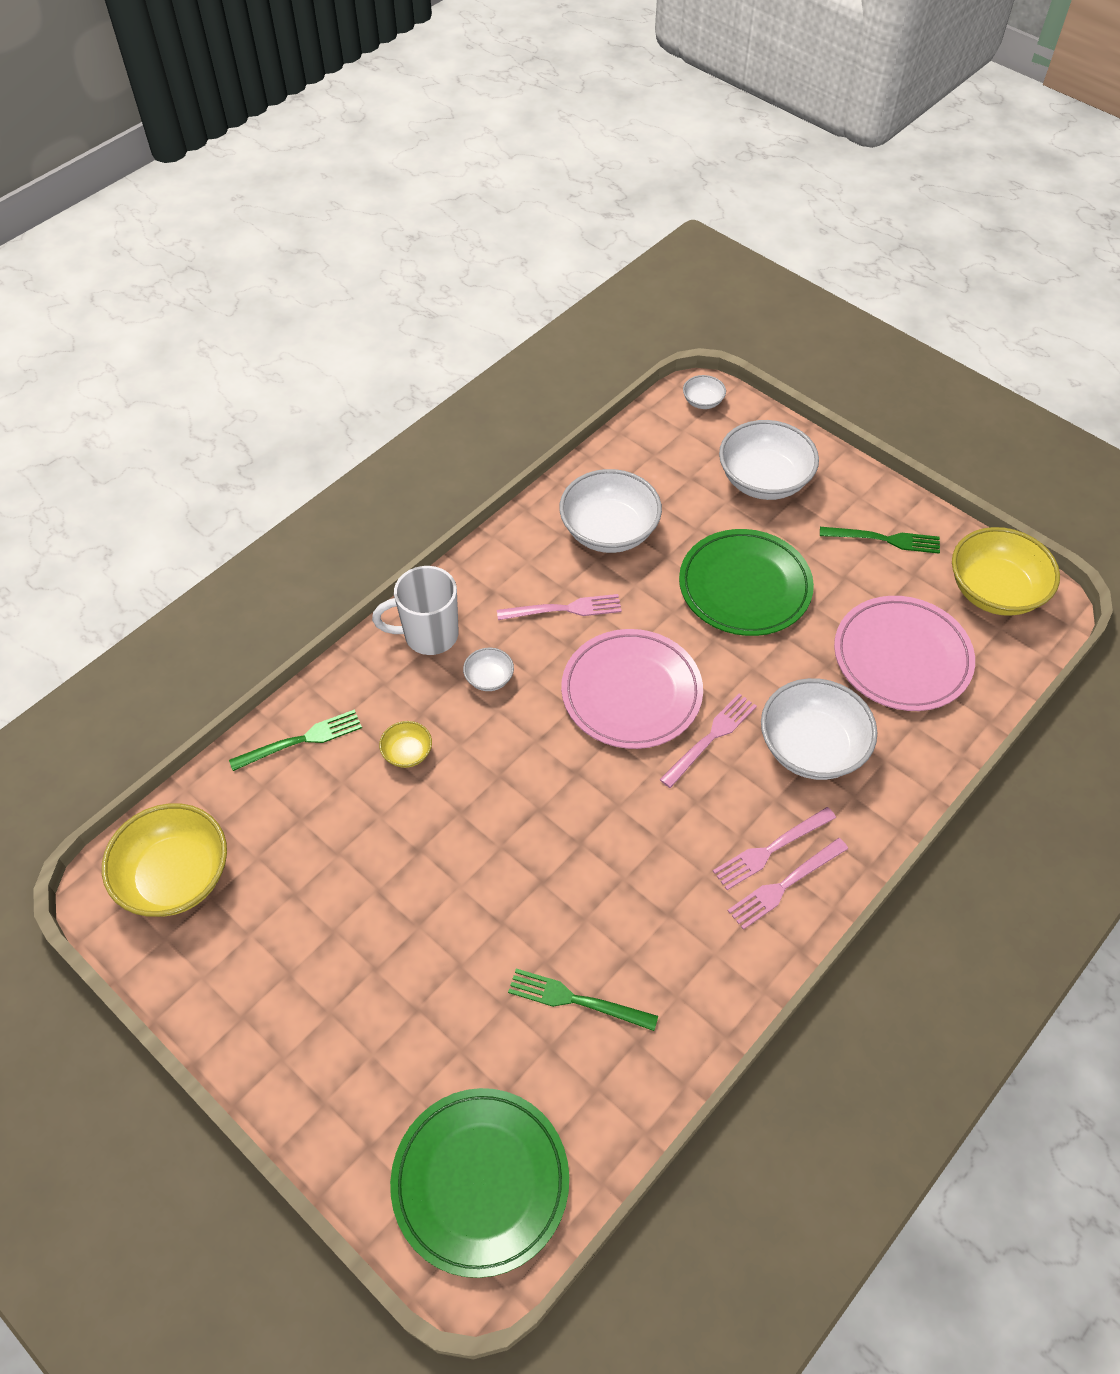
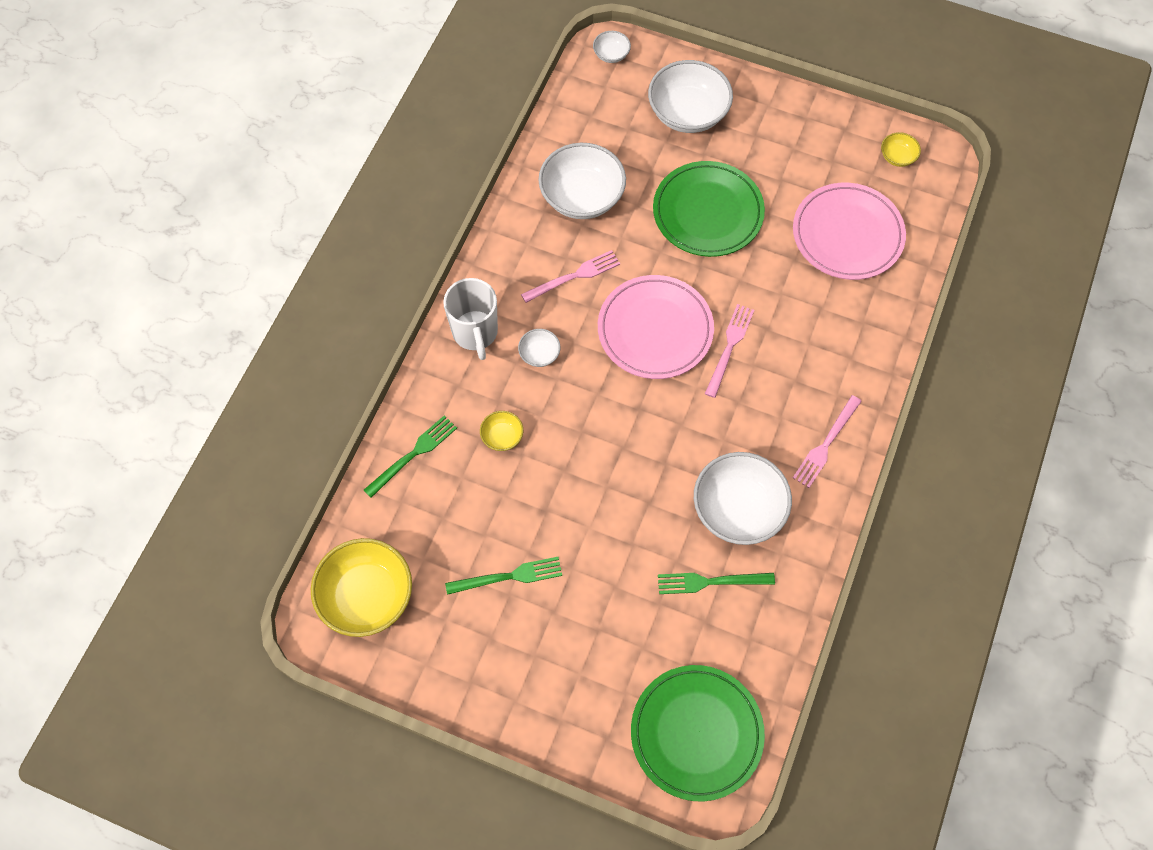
camera: 20 degrees left, 10 degrees up
white mug [372,566,459,655] -> white mug turned 75 degrees counterclockwise [443,278,498,360]
pink fork [713,807,836,890] -> none
white bowl [761,678,877,780] -> white bowl moved to [694,452,792,545]
green fork [820,527,940,554] -> green fork moved to [445,557,562,595]
yellow bowl [952,527,1060,616] -> yellow bowl [881,132,921,167], size x0.46

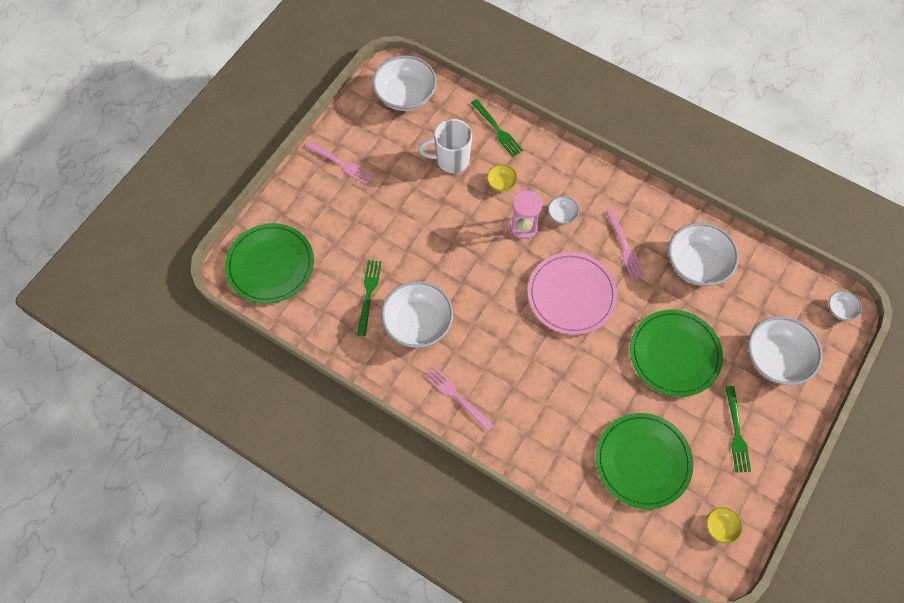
camera: 100 degrees right, 0 degrees up
yellow bowl [311,538,412,637] -> white bowl [373,55,437,111]
white mug [443,278,498,360] -> white mug moved to [419,119,472,173]
green fork [445,557,562,595] -> green fork moved to [726,386,751,472]
pink fork [705,304,754,398] -> pink fork moved to [305,141,374,185]
pink plate [793,183,906,280] -> green plate [596,413,693,509]
none -> pink hourglass [510,190,542,239]

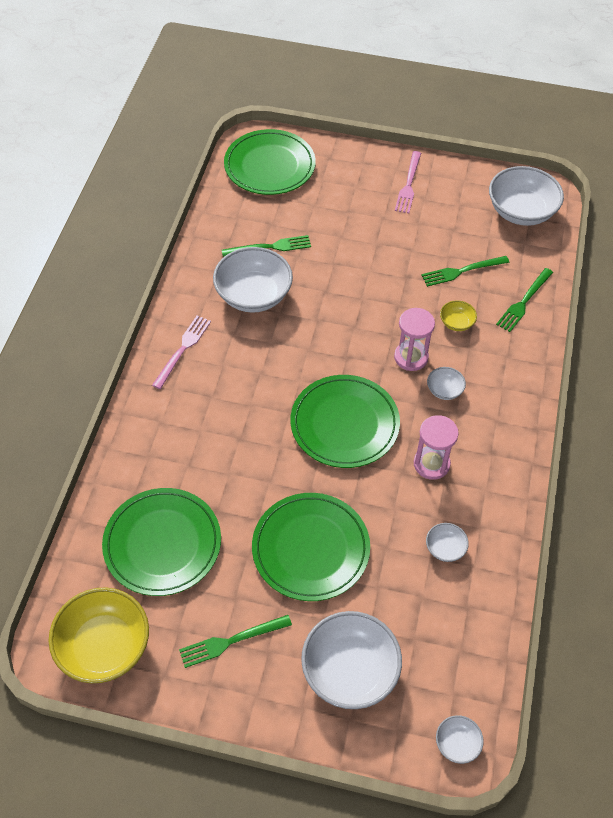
camera: 70 degrees right, 10 degrees down
white mug [419,119,472,173] -> green fork [421,256,509,287]
pink plate [528,252,618,335] -> green plate [290,375,400,468]
pink fork [606,209,646,281] -> pink hourglass [414,415,459,480]
white bowl [668,223,739,286] -> white bowl [426,523,469,562], size x0.46
yellow bowl [706,507,743,544] -> yellow bowl [49,587,149,683], size x2.16

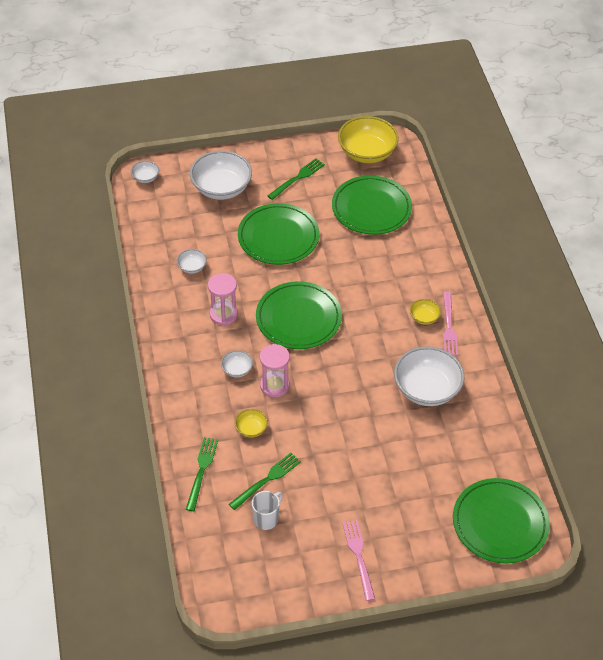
camera: 155 degrees right, 5 degrees down
green fork [222,235,311,257] -> none
white bowl [489,166,564,226] -> none
none -> white mug [252,491,283,530]
none -> yellow bowl [410,299,441,325]

